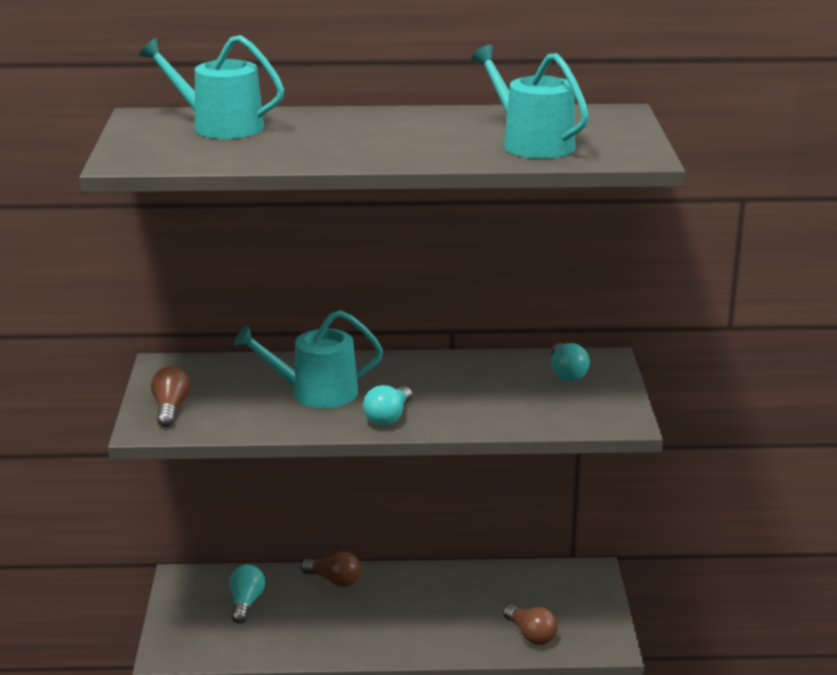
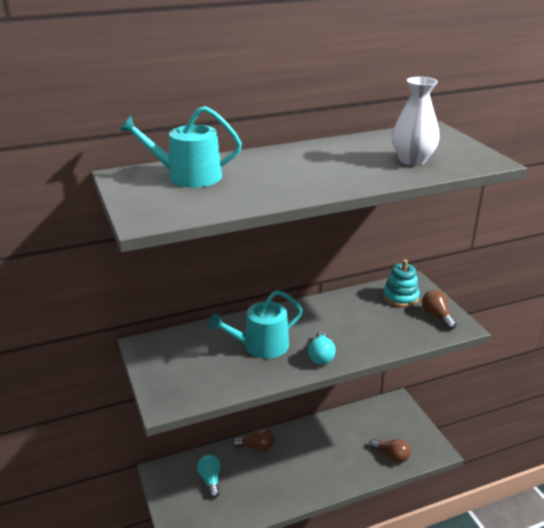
camera: 20 degrees left, 5 degrees up
brown light bulb [151,366,191,427] -> brown light bulb moved to [422,290,457,330]
turquoise watering can [471,45,589,159] -> white vase [392,77,440,166]
turquoise light bulb [551,343,590,381] -> turquoise stacking toy [383,259,420,307]

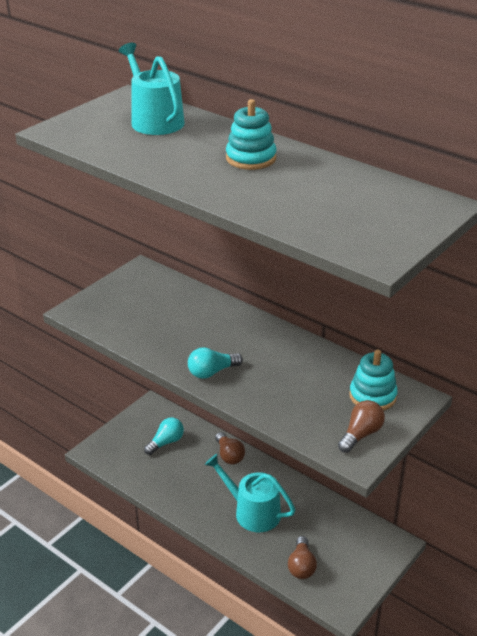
camera: 60 degrees right, 5 degrees up
turquoise watering can [209,290,302,359] -> turquoise watering can moved to [205,454,295,532]
white vase [392,77,440,166] -> none
none -> turquoise stacking toy [226,99,276,170]

